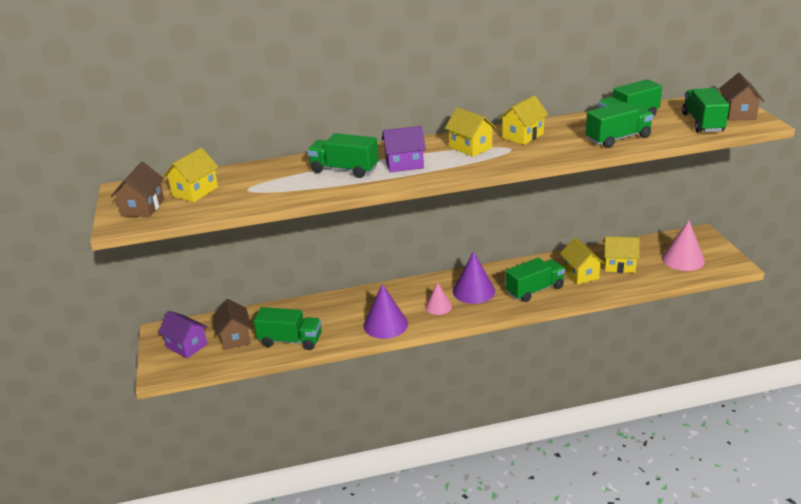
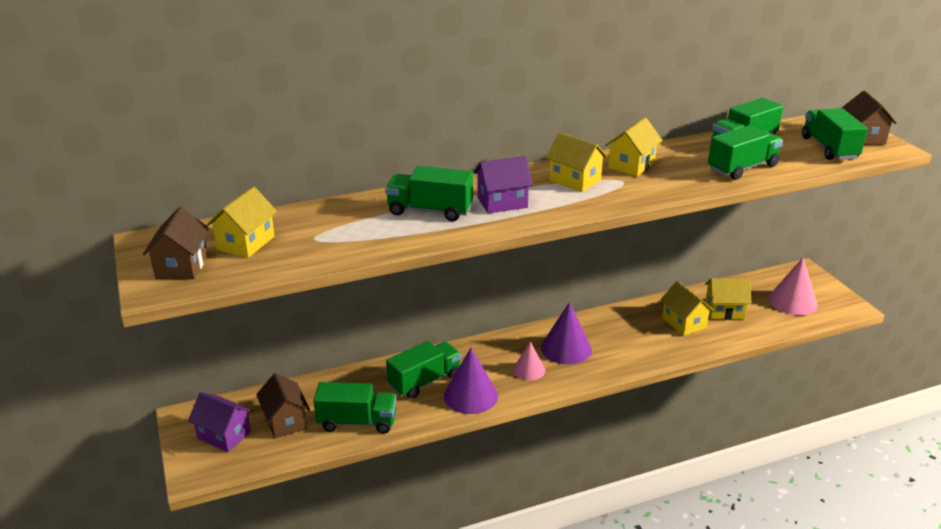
camera: 10 degrees left, 0 degrees up
green truck [505,258,565,302] -> green truck moved to [386,341,461,399]

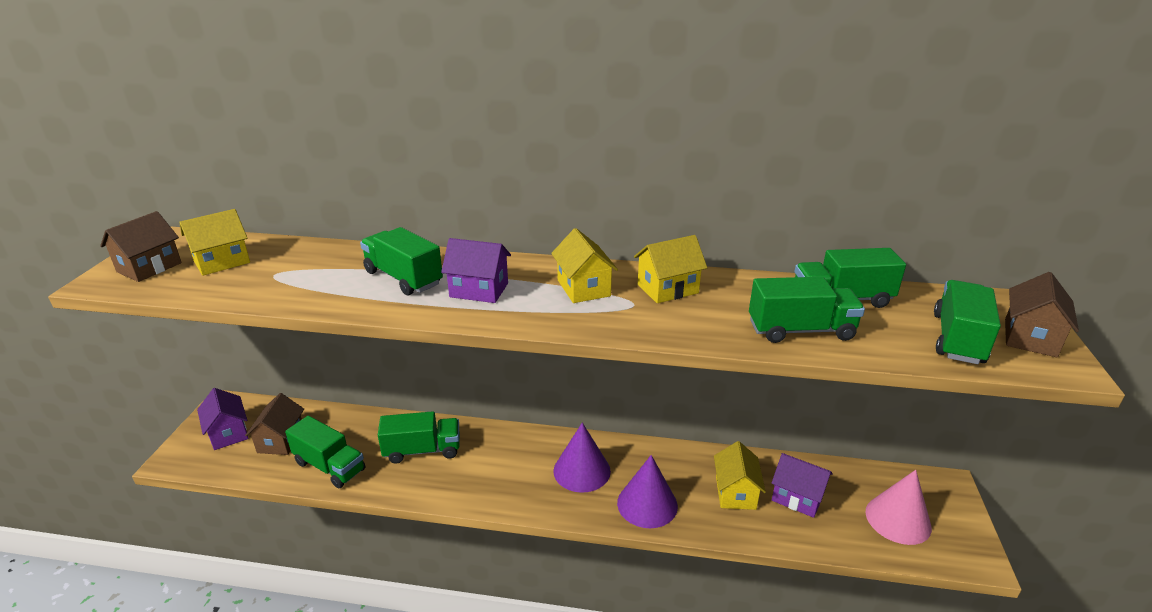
camera: 30 degrees right, 0 degrees up
purple cone [444,348,498,414] -> purple cone moved to [617,455,678,528]
pink cone [513,341,545,380] -> none
yellow house [705,278,752,320] -> purple house [772,453,833,518]

